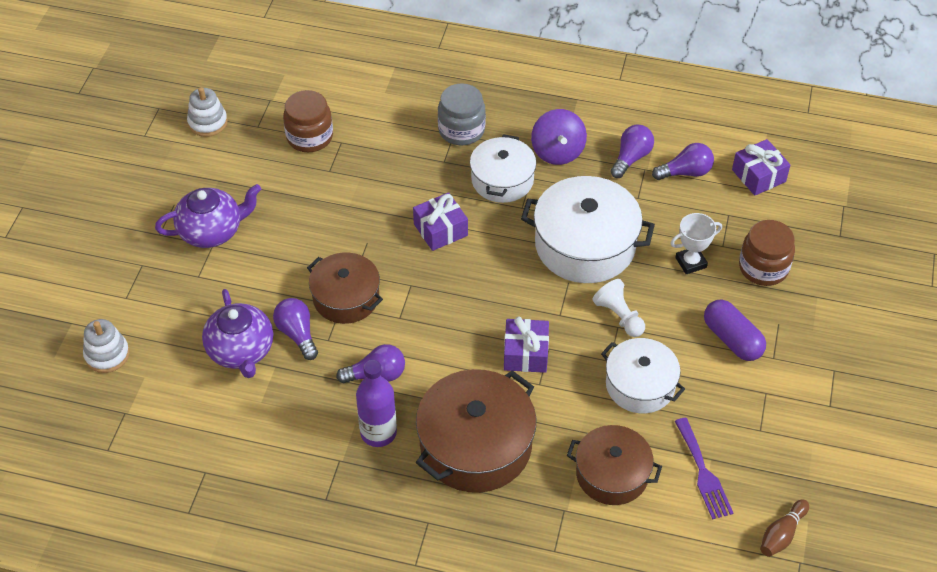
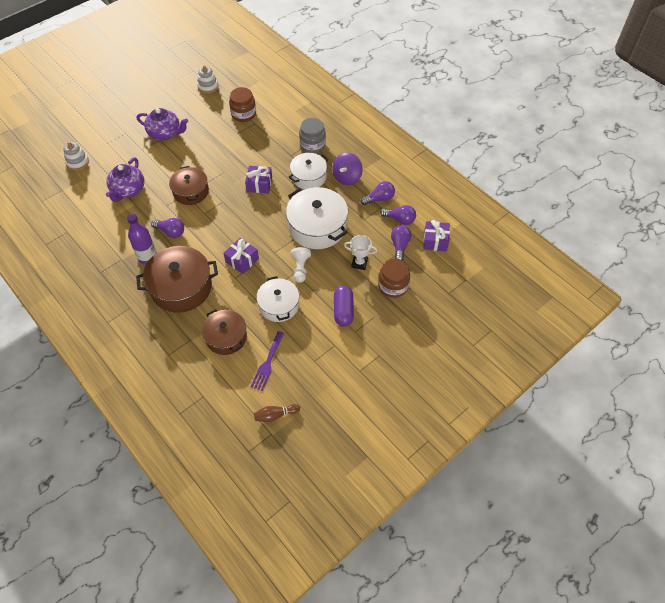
camera: 35 degrees right, 5 degrees up
purple light bulb [273,298,318,360] -> purple light bulb moved to [391,226,411,260]

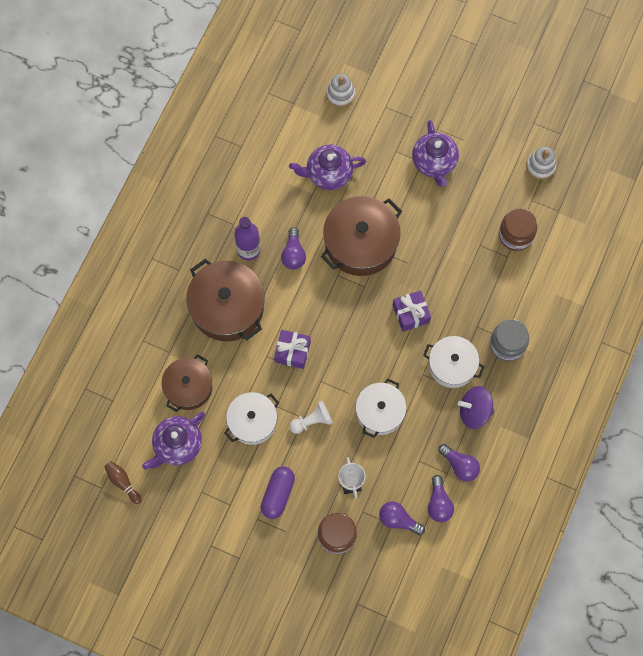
camera: 65 degrees right, 15 degrees up
brown pot [169,166,209,205] -> brown pot [321,196,402,276], size x1.56
purple fork [251,331,285,391] -> purple teapot [142,412,205,470]
white pot [286,187,348,249] -> white pot [355,379,407,438], size x0.64
purple capsule [334,285,354,326] -> purple capsule turned 45 degrees counterclockwise [261,466,295,519]
purple light bulb [391,226,411,260] -> purple light bulb turned 135 degrees counterclockwise [379,501,425,535]
purple gift [424,220,450,252] -> none

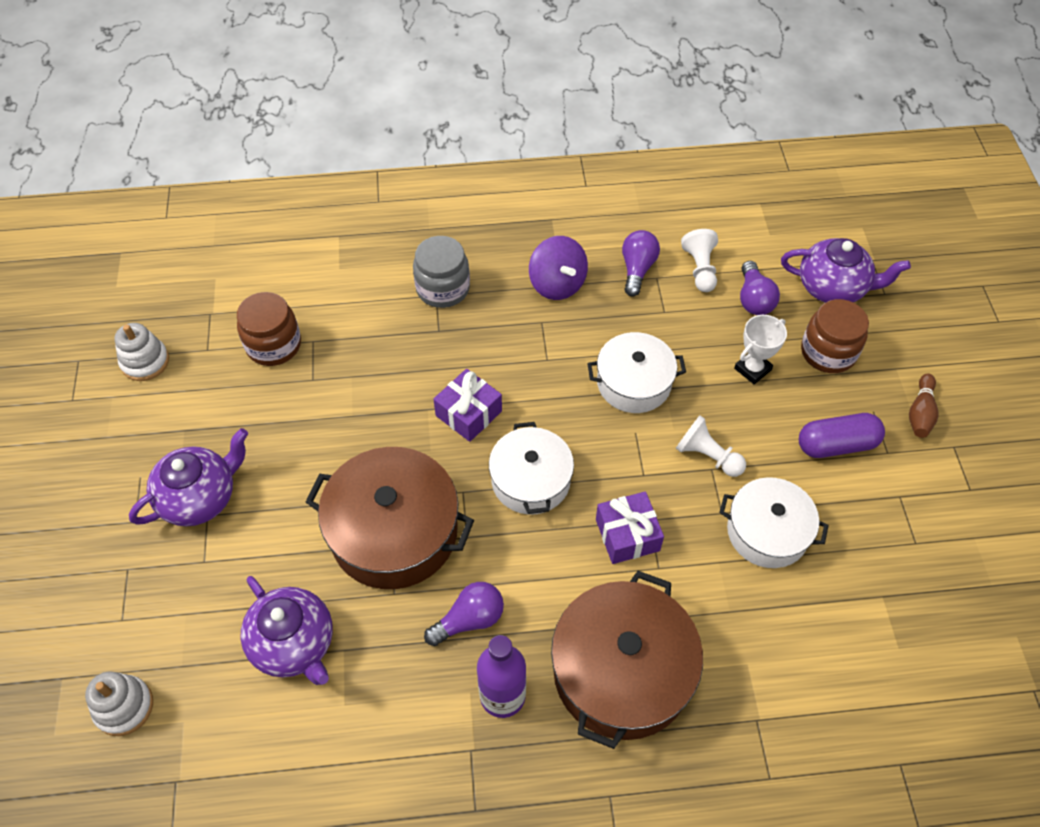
camera: 120 degrees left, 15 degrees down
brown bowling pin [104,461,142,504] -> brown bowling pin moved to [909,373,939,438]
purple teapot [142,412,205,470] -> purple teapot moved to [781,238,911,303]
brown pot [161,354,212,412] -> none
white pot [423,336,485,388] -> white pot moved to [489,422,574,515]
purple light bulb [428,475,454,522] -> white pawn [681,229,718,292]

